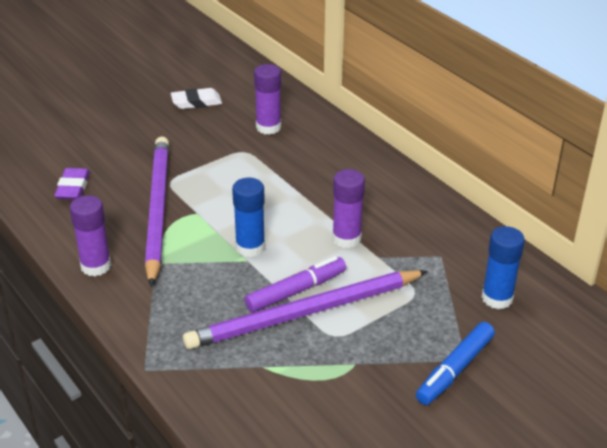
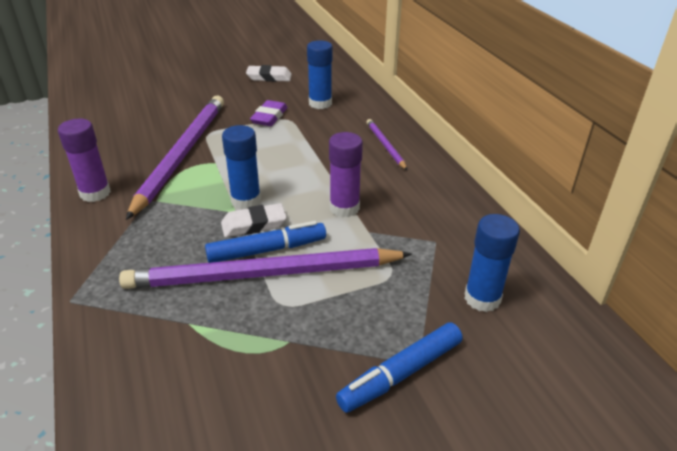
camera: 15 degrees right, 0 degrees up
purple eraser [54,168,90,200] -> purple eraser moved to [250,100,288,126]
purple marker [245,256,346,313] -> blue marker [205,221,326,263]
purple glue stick [254,64,281,135] -> blue glue stick [307,40,333,109]
none -> white eraser [221,203,287,237]
none -> purple pencil [367,119,407,170]

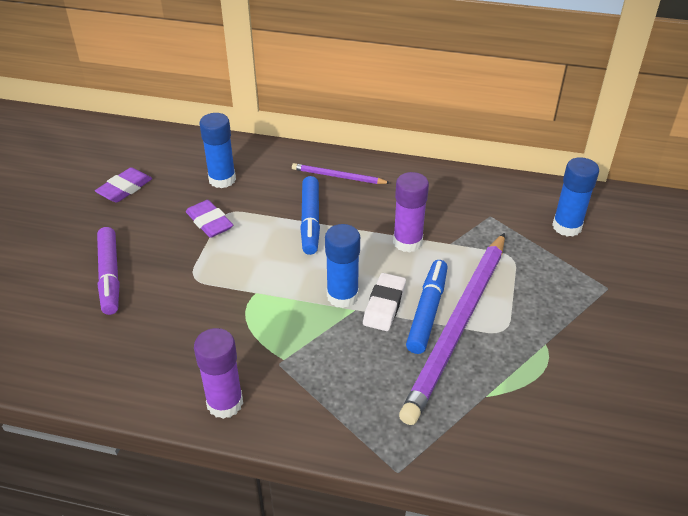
camera: 55 degrees left, 5 degrees up
purple pencil [126,96,224,220] -> none
white eraser [246,65,292,82] -> purple eraser [95,167,152,203]
blue marker [336,322,463,413] -> blue marker moved to [300,176,320,255]
none -> purple marker [97,227,119,315]

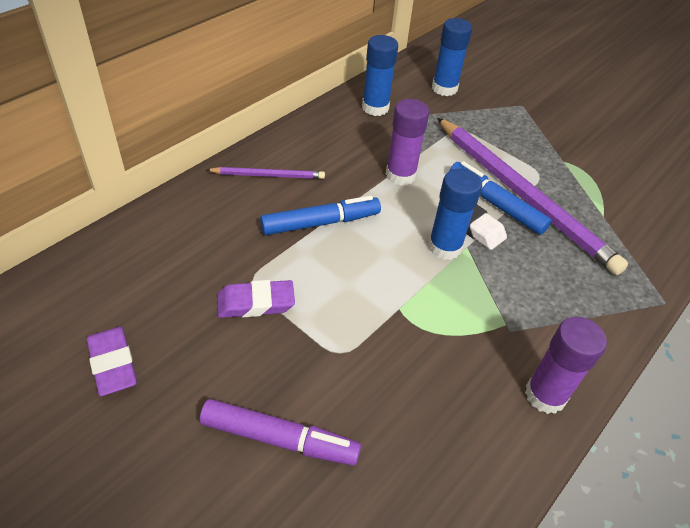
camera: 65 degrees left, 5 degrees up
blue glue stick [199,113,236,188] -> blue glue stick moved to [362,35,398,116]
purple pencil [292,163,390,184] -> purple pencil turned 135 degrees counterclockwise [207,167,325,179]
blue marker [300,176,320,255] -> blue marker turned 45 degrees counterclockwise [260,196,381,235]

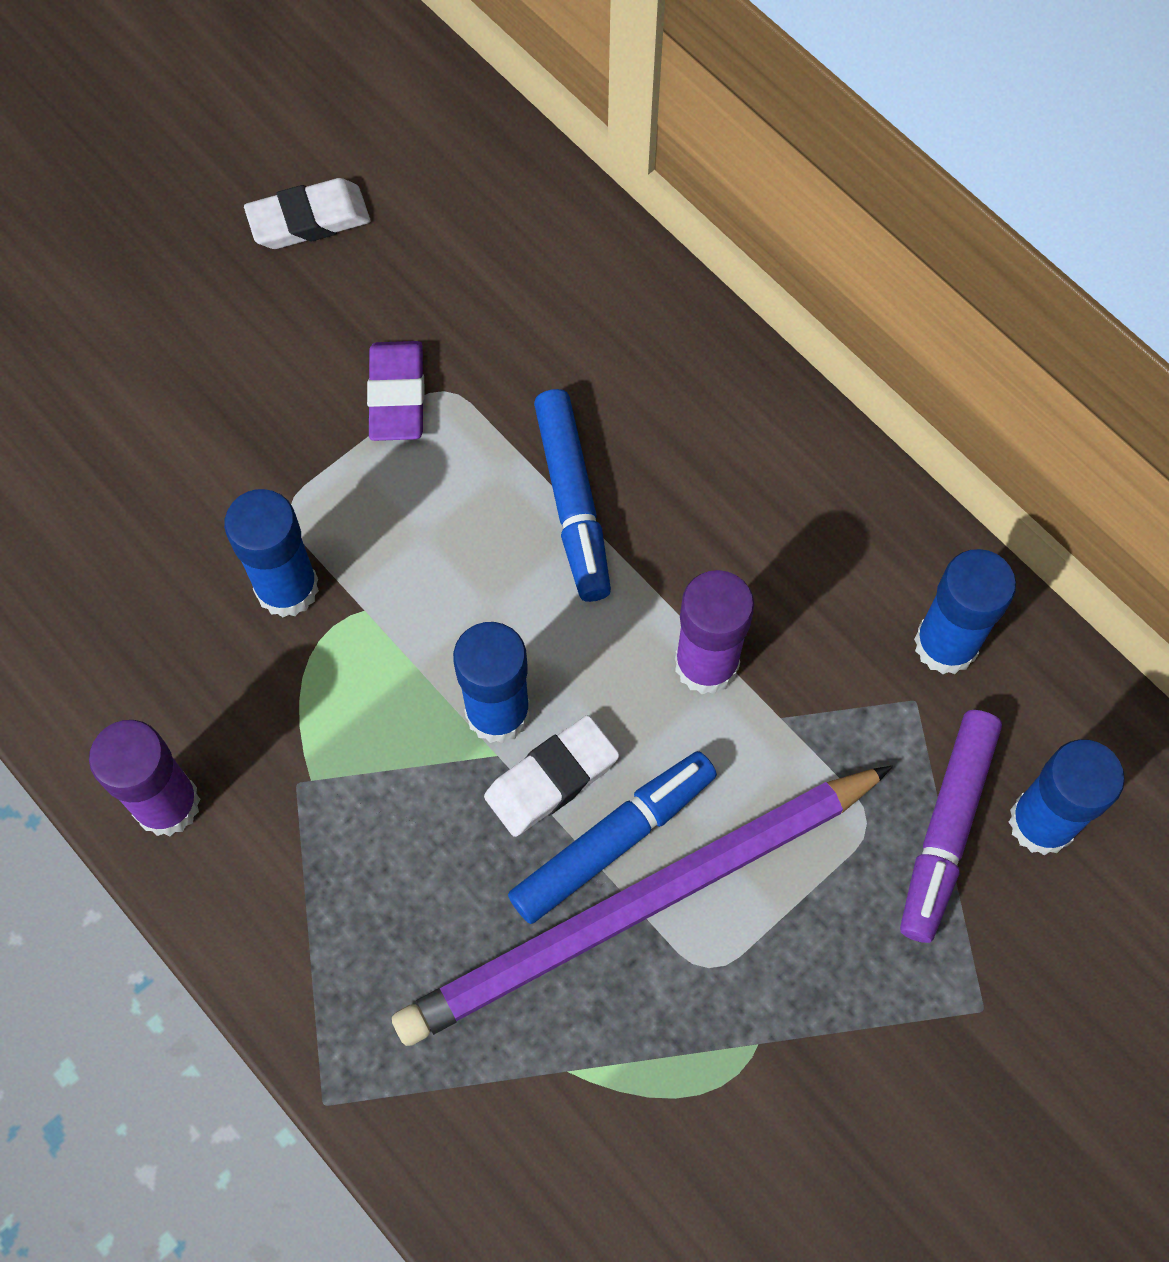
camera: 100 degrees right, 20 degrees up
purple eraser [86,326,137,396] -> white eraser [244,178,370,249]
purple marker [200,399,361,466] -> purple marker moved to [900,710,1002,943]
purple pencil [207,167,325,179] -> none
none -> blue glue stick [224,489,319,618]

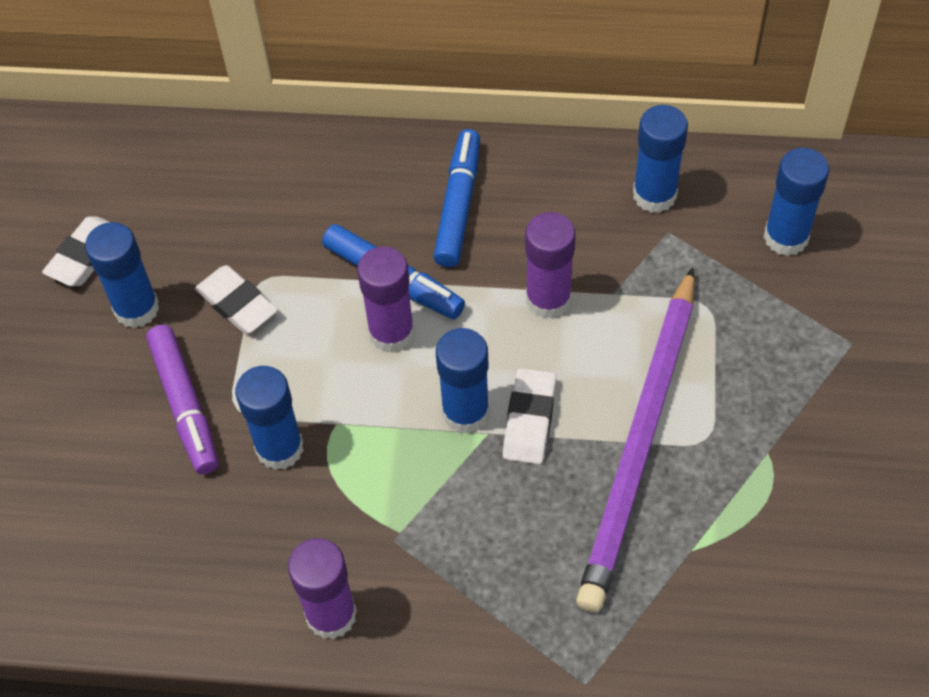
camera: 40 degrees left, 10 degrees down
purple eraser [367,341,424,441] -> white eraser [195,265,278,334]
blue marker [508,751,717,924] -> blue marker moved to [433,129,480,267]
purple marker [900,710,1002,943] -> purple marker moved to [146,325,218,474]
none -> blue glue stick [85,222,159,328]
none -> purple glue stick [357,247,415,353]

